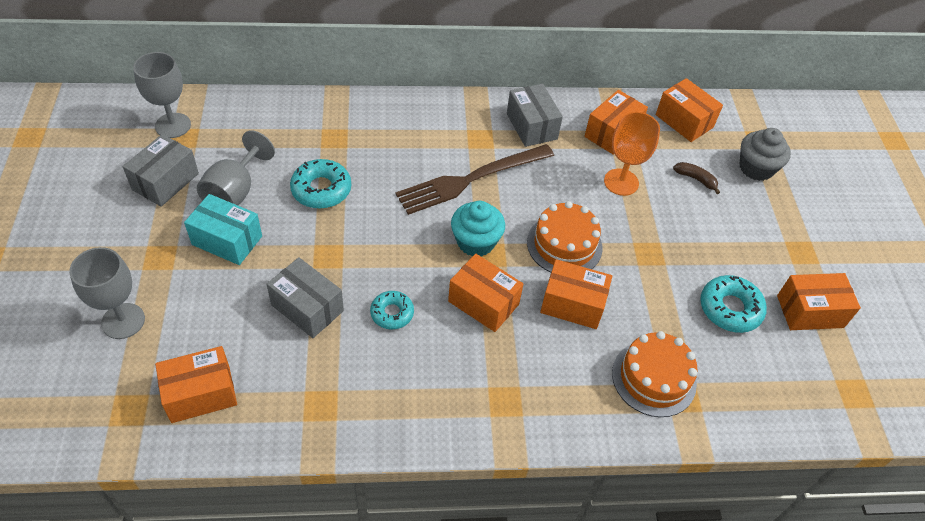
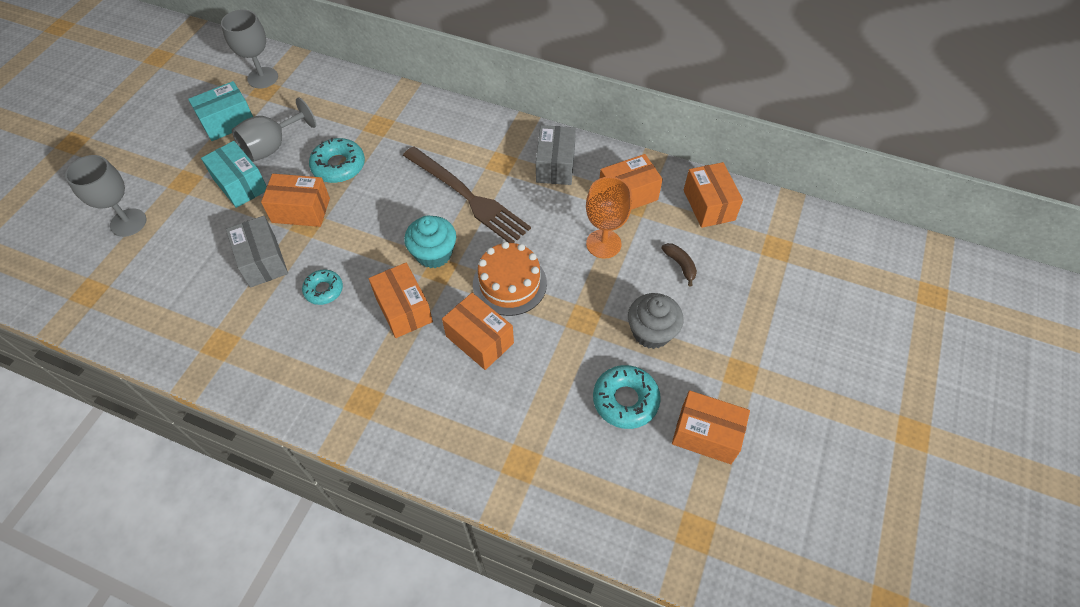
camera: 30 degrees right, 5 degrees up
grey box [123,134,199,207] -> turquoise box [188,81,253,141]
orange box [155,346,237,423] -> orange box moved to [261,174,330,227]
brown fork [396,144,554,215] -> brown fork turned 135 degrees counterclockwise [403,146,531,243]
orange cake [612,331,698,417] -> none
grey cupcake [740,128,791,181] -> grey cupcake moved to [628,293,684,349]

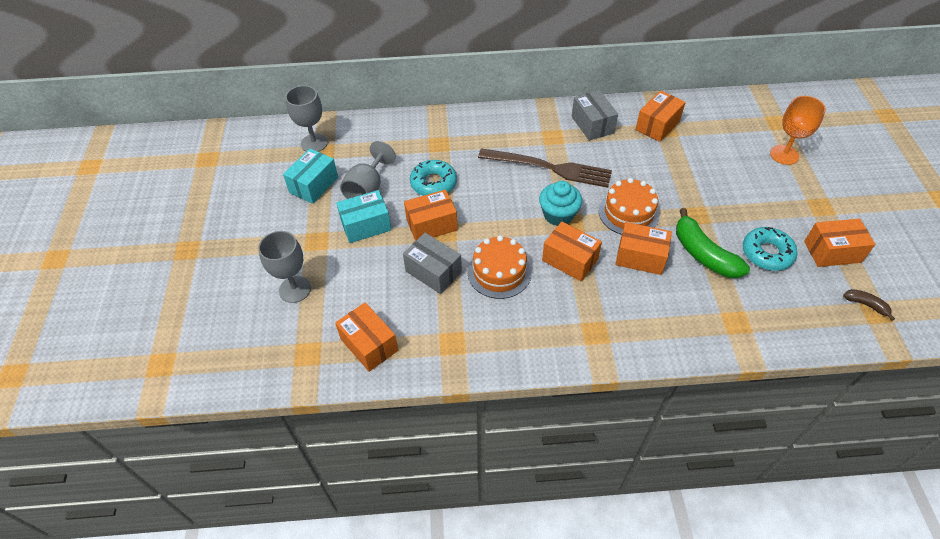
camera: 25 degrees left, 5 degrees down
turquoise box [201,141,267,208] -> turquoise box turned 45 degrees counterclockwise [336,190,391,243]
turquoise donut [302,270,343,305] -> orange cake [468,235,532,299]
orange goblet [586,177,632,259] -> orange goblet moved to [770,96,826,165]
grey cupcake [628,293,684,349] -> none
brown banana [661,243,697,287] -> brown banana moved to [843,289,895,321]
orange box [684,162,743,228] -> orange box moved to [335,302,398,372]
none -> green banana [676,208,750,278]

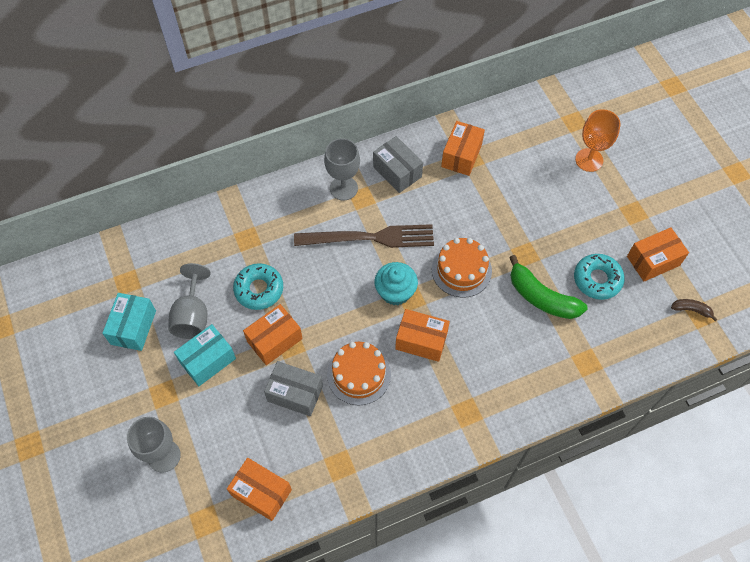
camera: 20 degrees left, 10 degrees up
grey goblet [285,85,328,152] -> grey goblet moved to [324,138,360,201]
orange box [615,222,672,275] -> none

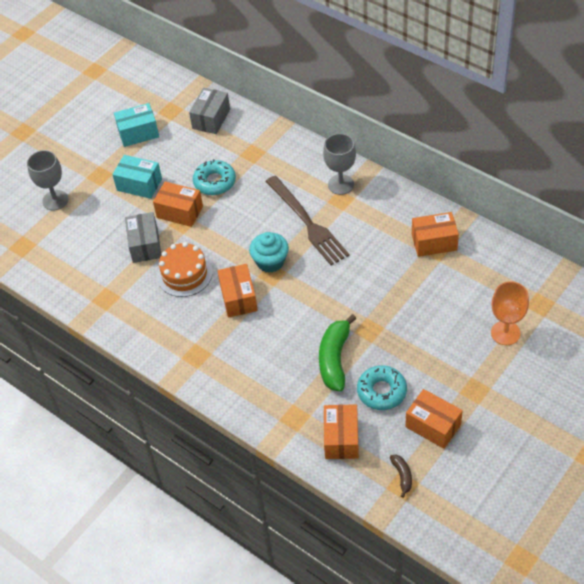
camera: 65 degrees right, 10 degrees down
grey goblet [169,263,211,339] -> none
orange box [227,458,292,521] -> orange box moved to [324,404,359,459]
grey box [373,136,423,193] -> grey box moved to [189,88,230,134]
orange cake [432,238,492,298] -> none

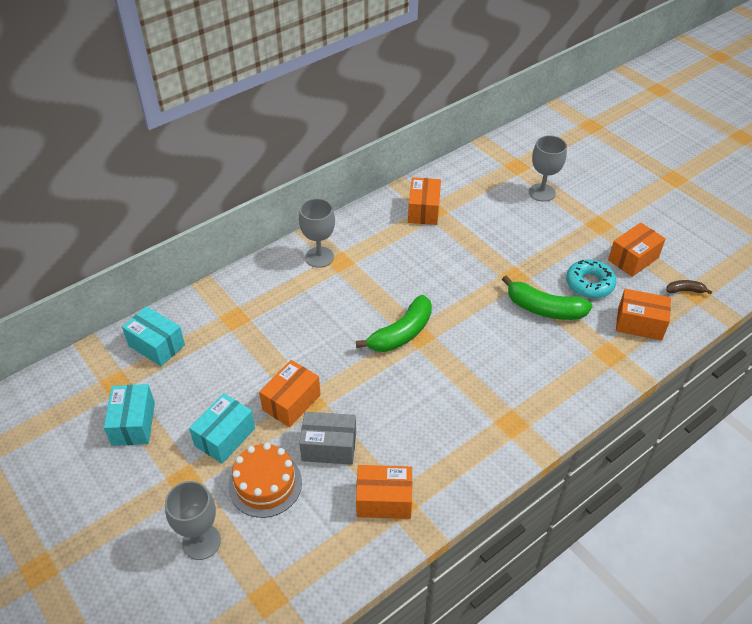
camera: 80 degrees left, 5 degrees down
orange cake [157,242,213,297] -> orange cake moved to [229,443,302,518]
grey box [189,88,230,134] -> turquoise box [122,306,185,366]
turquoise donut [193,159,236,195] -> none
orange box [217,264,258,318] -> orange box moved to [356,465,412,519]
turquoise cupcake [249,232,289,273] -> green banana [356,295,432,352]
brown fork [265,176,350,265] -> none
orange goblet [491,281,529,345] -> grey goblet [529,135,567,202]

